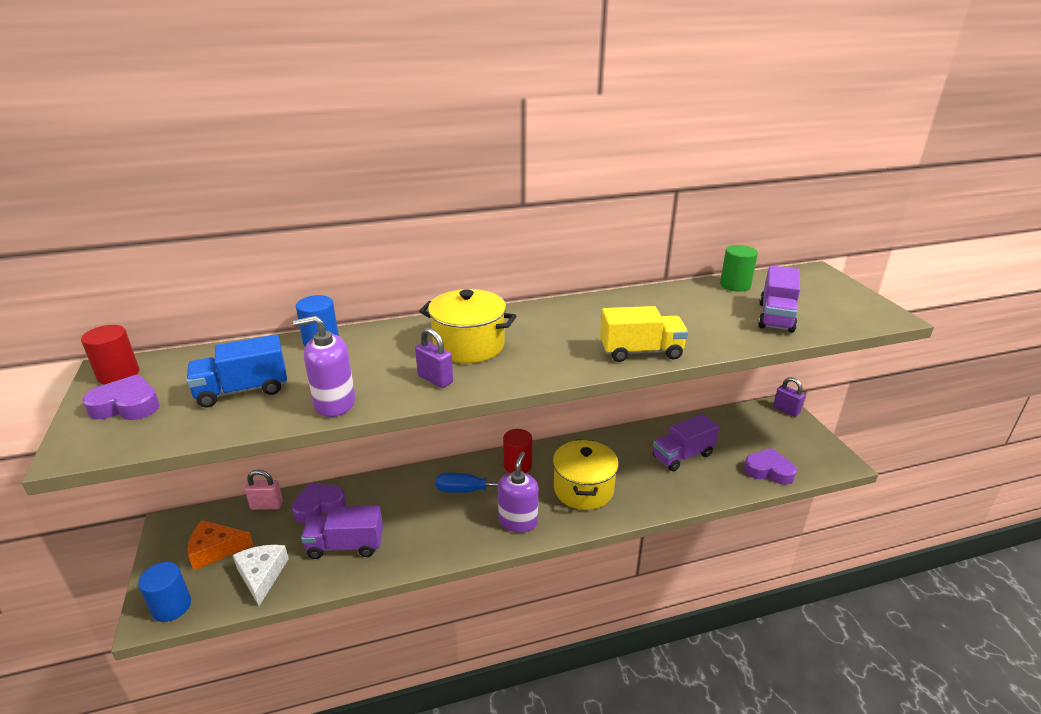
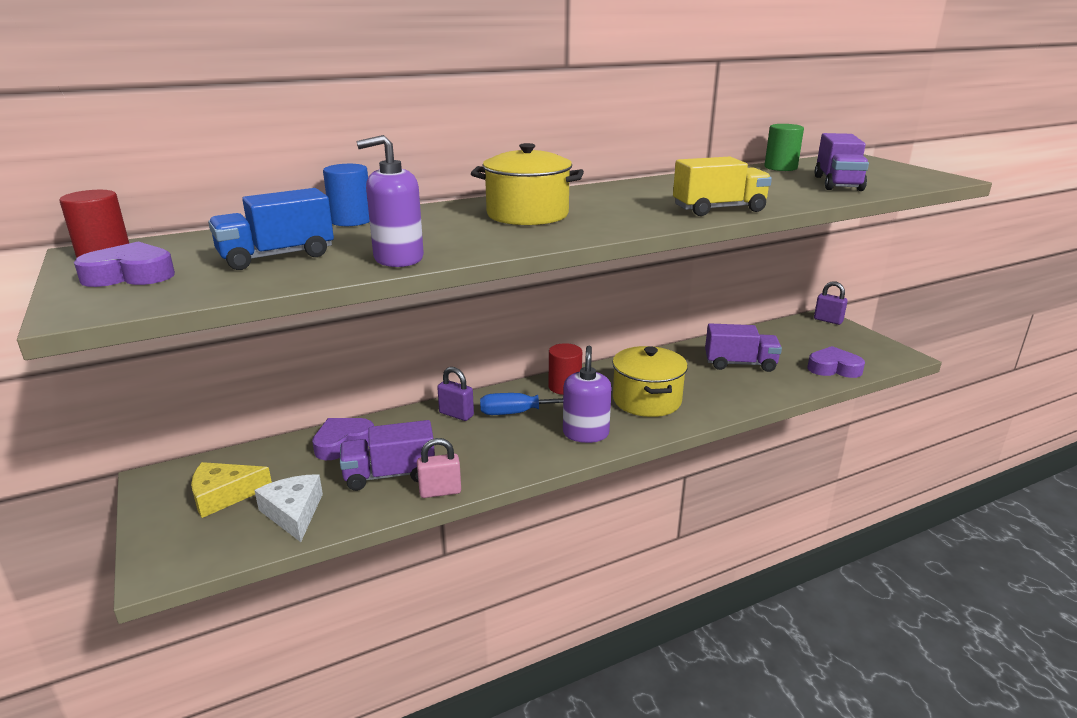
camera: 10 degrees left, 5 degrees down
blue cylinder [138,562,191,622] -> none
orange cheese [188,520,254,570] -> yellow cheese [191,462,272,518]
pink padlock [245,470,283,510] -> pink padlock moved to [417,438,461,498]
purple padlock [415,328,453,388] -> purple padlock moved to [437,367,474,421]
purple truck [653,414,719,471] -> purple truck turned 135 degrees counterclockwise [705,323,782,372]

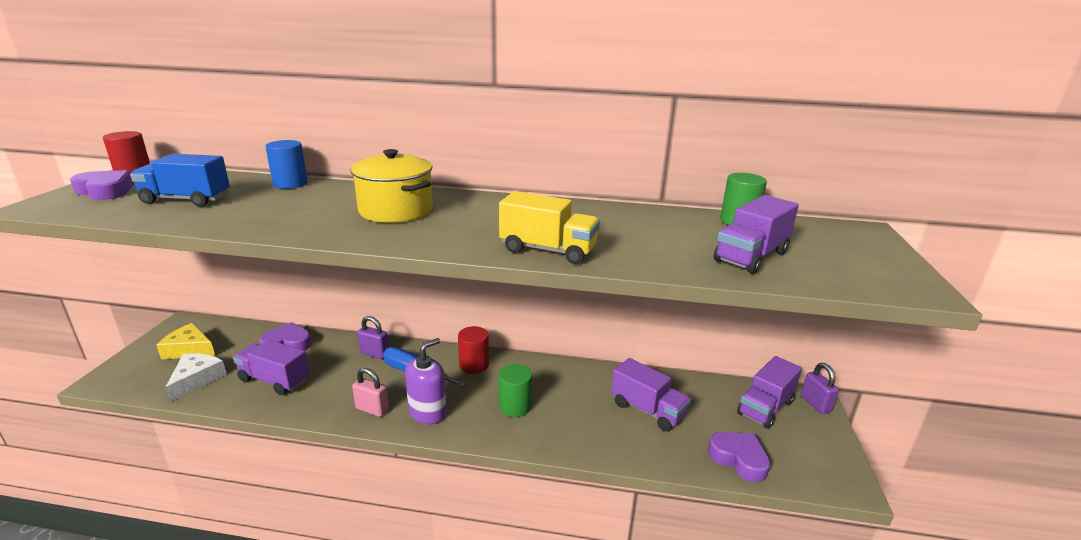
camera: 35 degrees right, 0 degrees up
purple soap dispenser [356,135,424,267] -> none
pink padlock [417,438,461,498] -> pink padlock moved to [352,368,389,417]
purple padlock [437,367,474,421] -> purple padlock turned 45 degrees counterclockwise [357,316,389,359]
yellow pot [612,346,688,417] -> green cylinder [498,364,532,417]
none -> purple truck [737,356,802,429]

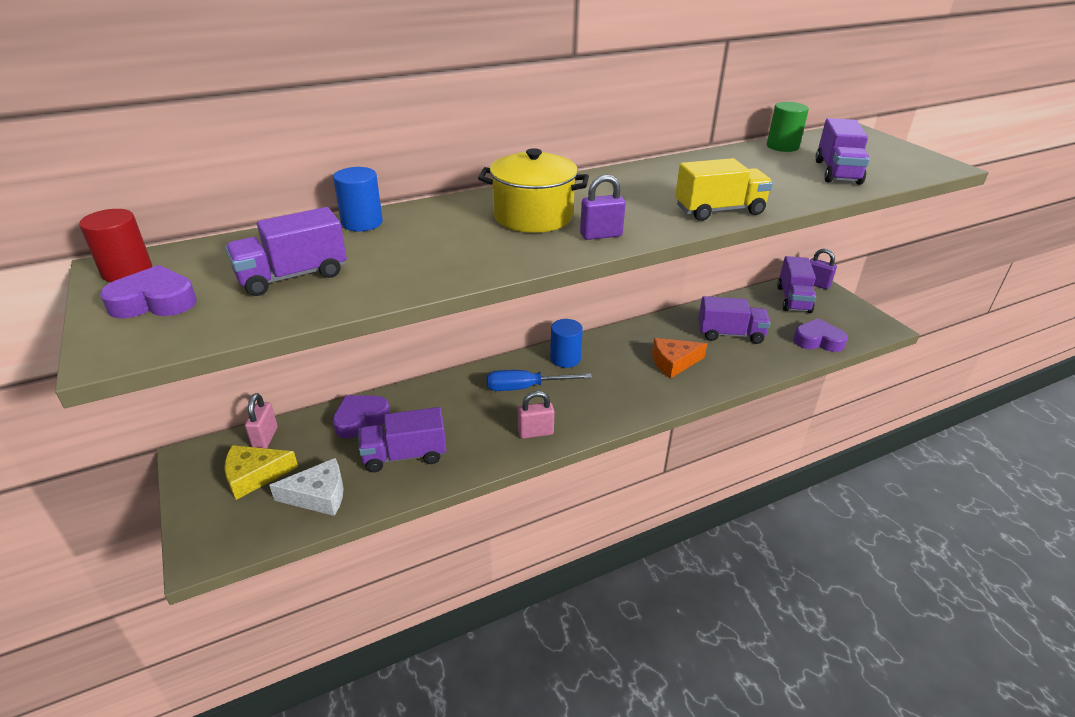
camera: 35 degrees left, 10 degrees up
blue truck [130,153,230,207] -> purple truck [225,207,347,296]
white cheese [166,353,227,402] -> white cheese turned 105 degrees clockwise [269,458,343,516]
purple padlock [357,316,389,359] -> purple padlock moved to [580,174,626,240]
purple soap dispenser [405,338,447,424] -> none
red cylinder [458,326,489,374] -> blue cylinder [550,319,583,368]
green cylinder [498,364,532,417] -> none
none -> pink padlock [245,393,278,449]
none -> orange cheese [652,338,707,379]

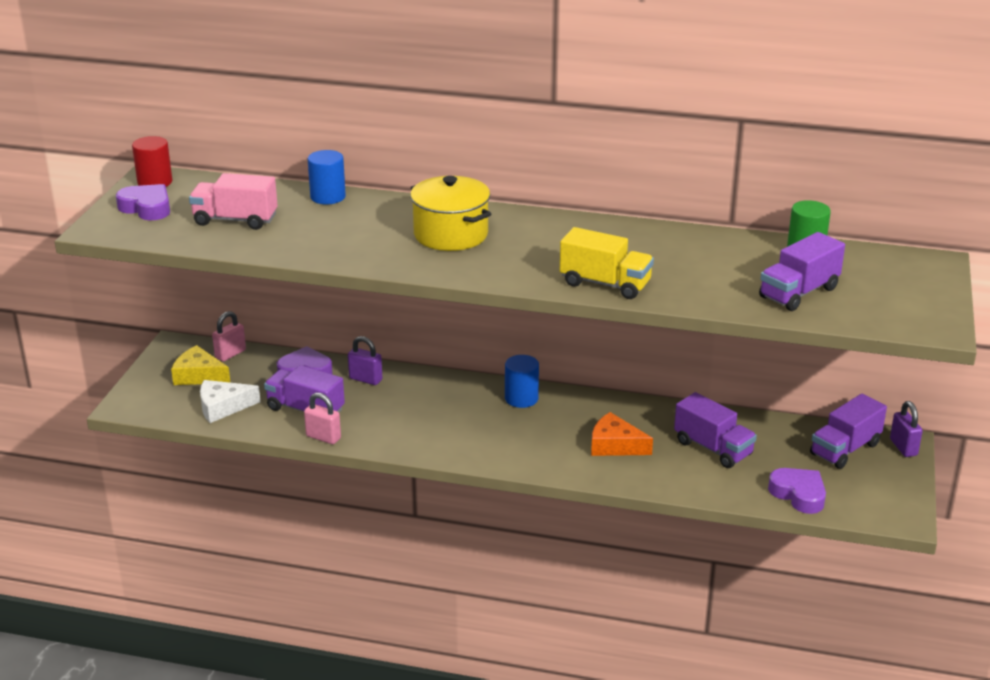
camera: 40 degrees right, 5 degrees down
purple truck [225,207,347,296] -> pink truck [189,173,278,230]
white cheese [269,458,343,516] -> white cheese turned 135 degrees clockwise [200,380,260,423]
blue screwdriver [487,370,592,391] -> none
pink padlock [518,391,555,439] -> pink padlock moved to [304,392,341,444]
purple padlock [580,174,626,240] -> purple padlock moved to [348,336,382,385]

